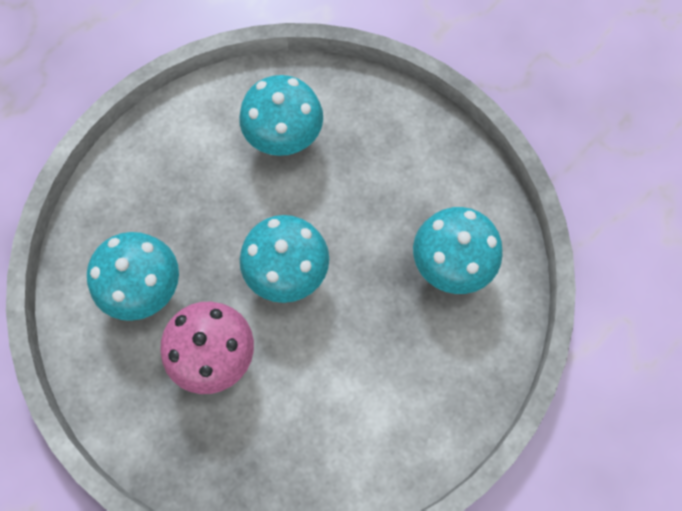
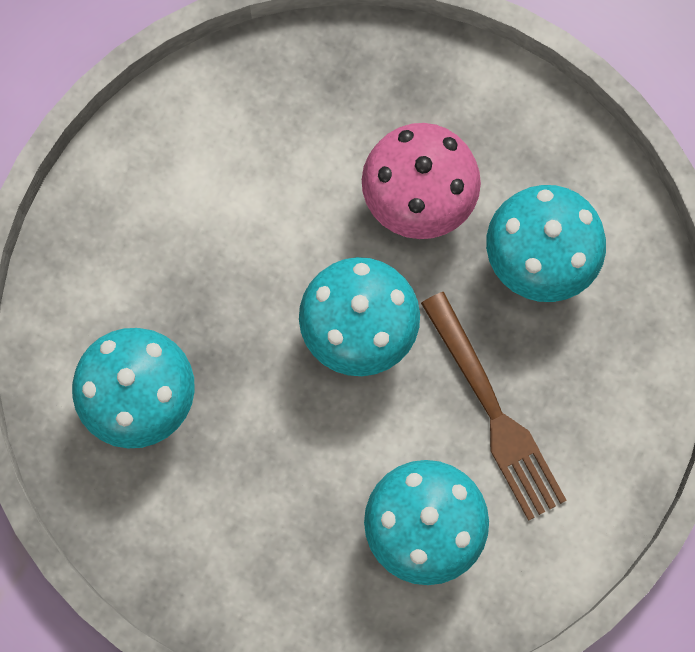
camera: 165 degrees right, 5 degrees up
none -> brown fork [421,292,567,521]

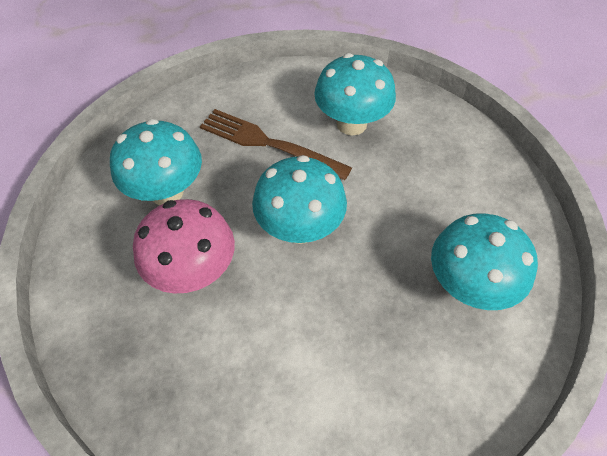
camera: 140 degrees left, 20 degrees down
brown fork [421,292,567,521] -> brown fork turned 75 degrees counterclockwise [200,109,352,180]

